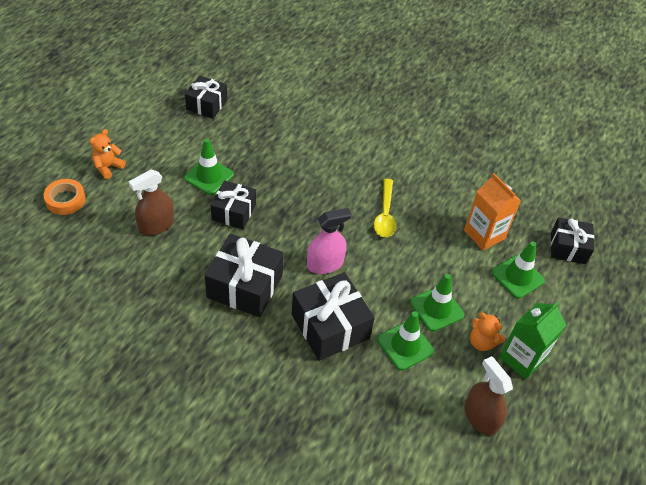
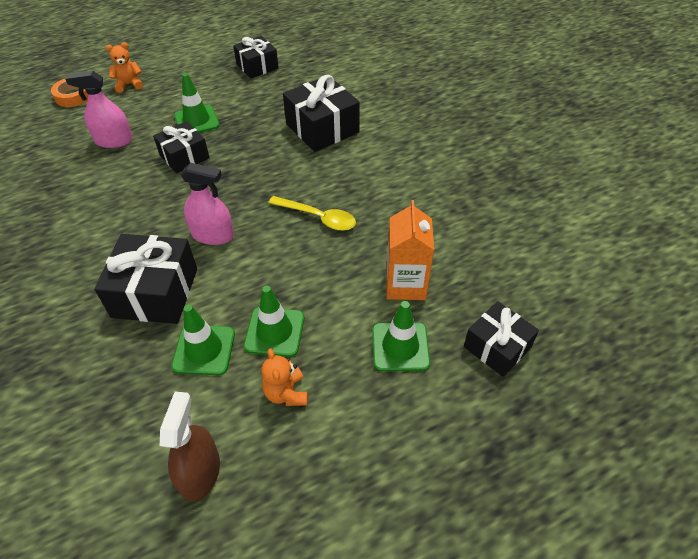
camera: 40 degrees right, 0 degrees up
brown spray bottle [129,170,174,236] -> pink spray bottle [66,71,133,148]
black gift [205,234,284,317] -> black gift moved to [283,75,360,152]
yellow spoon [374,179,396,237] -> yellow spoon turned 105 degrees counterclockwise [268,196,356,231]
green carton [499,302,566,380] -> none

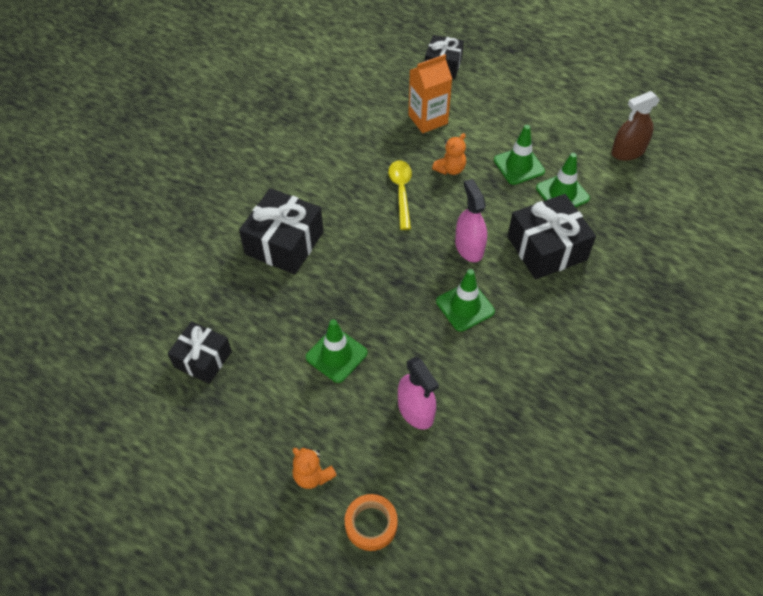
camera: 120 degrees left, 5 degrees up
black gift [153,121,209,174] -> none
orange teddy bear [261,348,308,406] -> orange teddy bear moved to [432,133,466,175]
green traffic cone [372,301,430,372] -> green traffic cone moved to [436,269,495,332]

